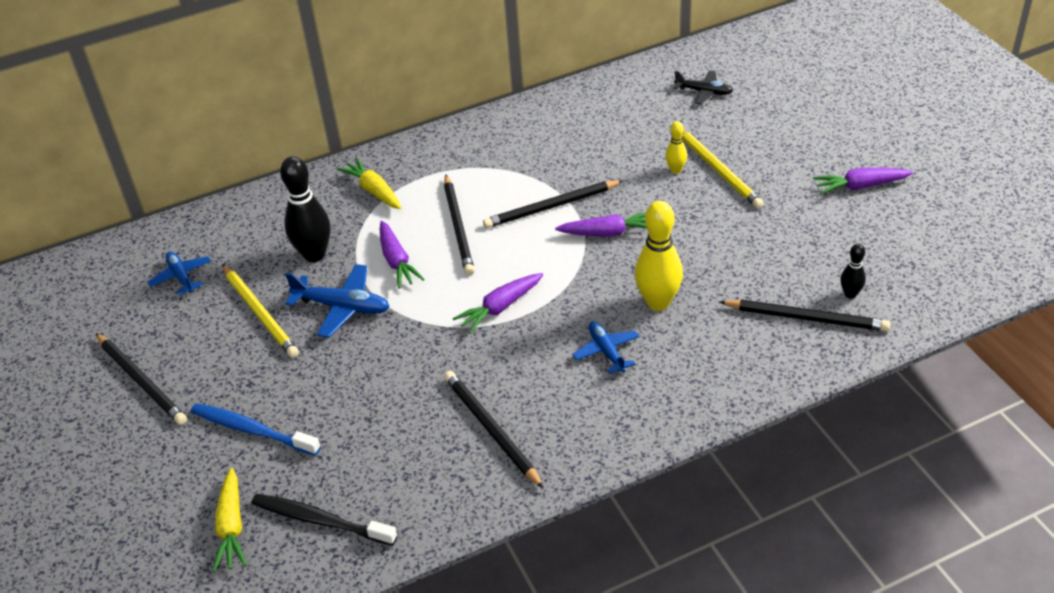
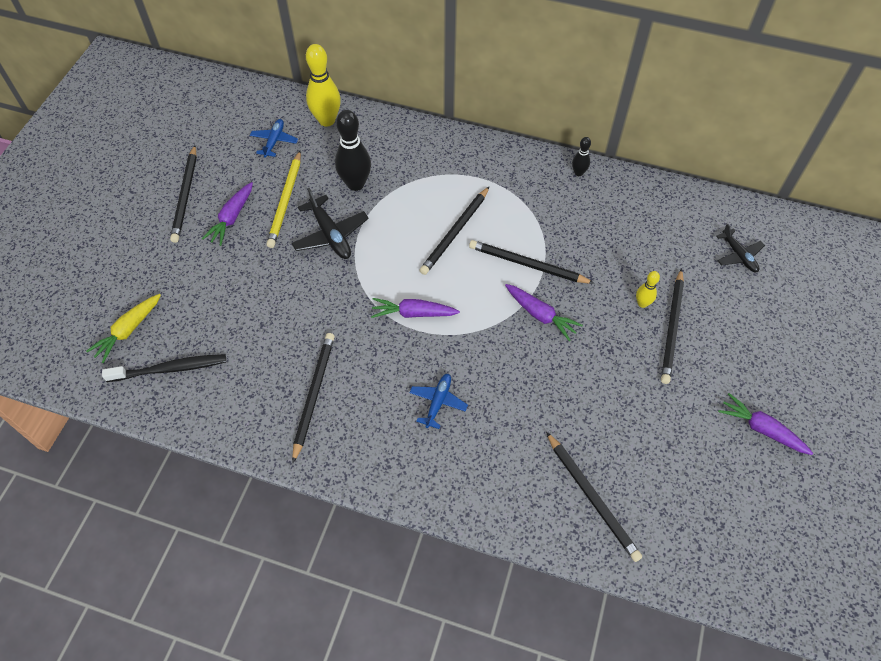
camera: 40 degrees right, 15 degrees up
blue toothbrush [191,403,321,456] -> none
black toothbrush [251,494,397,546] -> black toothbrush turned 105 degrees clockwise [102,354,226,382]
blue plane [285,264,390,338] -> black plane [292,188,369,259]
yellow carrot [337,158,401,209] -> none
purple carrot [380,221,424,288] -> purple carrot moved to [202,182,253,246]
yellow bowling pin [635,201,683,311] -> yellow bowling pin moved to [306,44,341,127]
yellow pencil [682,130,764,209] -> black pencil [661,268,684,384]
black bowling pin [840,244,866,298] -> black bowling pin moved to [572,137,591,176]

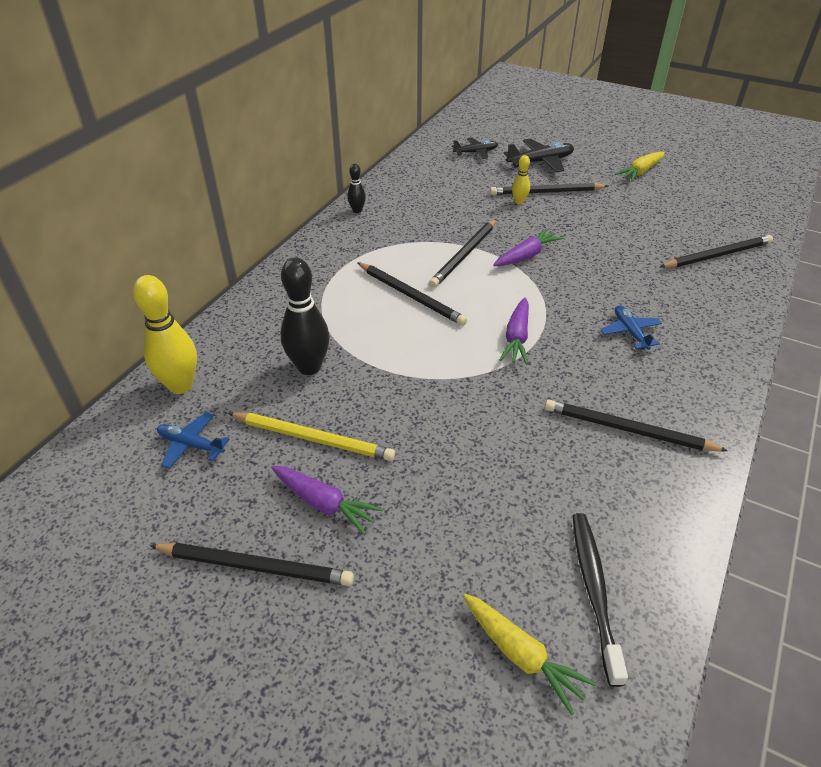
camera: 80 degrees left, 15 degrees down
black plane [292,188,369,259] -> black plane moved to [503,138,574,172]
blue plane [409,374,468,429] -> blue plane turned 45 degrees clockwise [600,305,662,350]
black pencil [661,268,684,384] -> black pencil turned 150 degrees clockwise [490,183,608,195]
purple carrot [718,393,813,455] -> yellow carrot [615,152,665,182]

